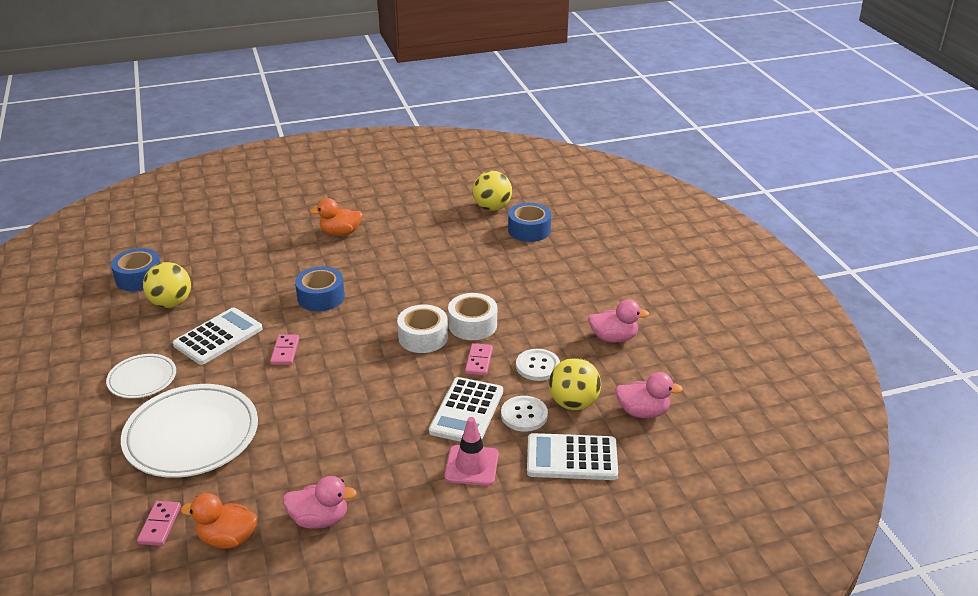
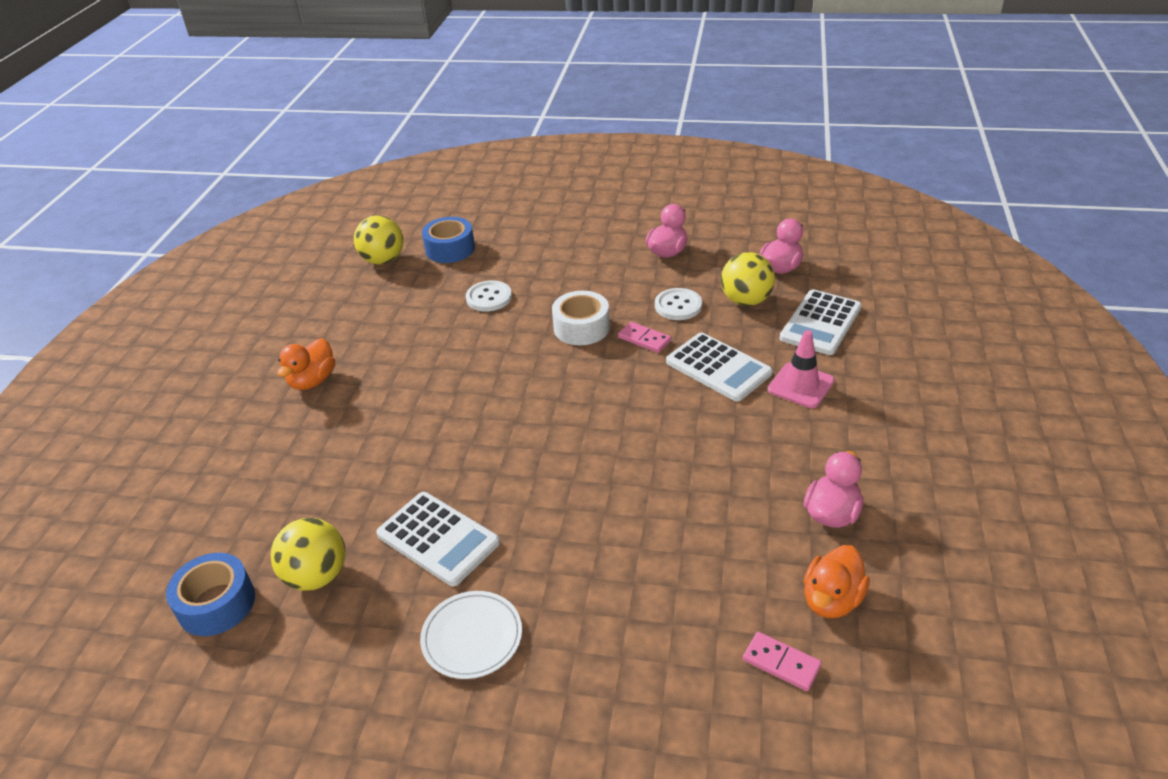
camera: 60 degrees left, 5 degrees up
white plate [121,384,258,478] -> none
white calculator [173,307,263,365] -> white calculator turned 150 degrees clockwise [376,492,500,586]
pink domino [270,334,299,365] -> none
blue tape [295,266,345,311] -> none
white tape [397,305,448,353] -> none
white button [501,396,548,432] -> white button moved to [466,281,512,312]

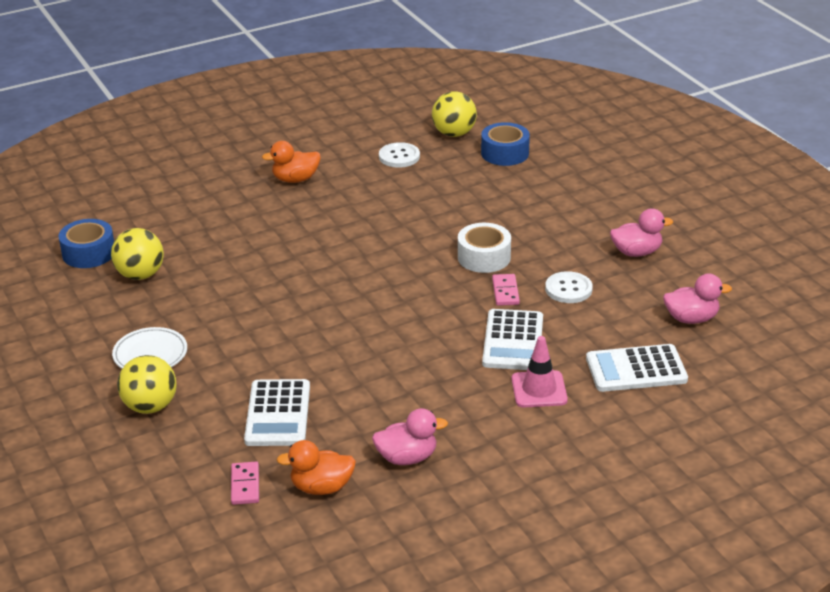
camera: 50 degrees right, 5 degrees down
white calculator [376,492,500,586] -> white calculator moved to [244,379,310,446]
white button [466,281,512,312] -> white button moved to [379,142,420,168]
yellow ball [721,252,775,306] -> yellow ball moved to [117,355,177,414]

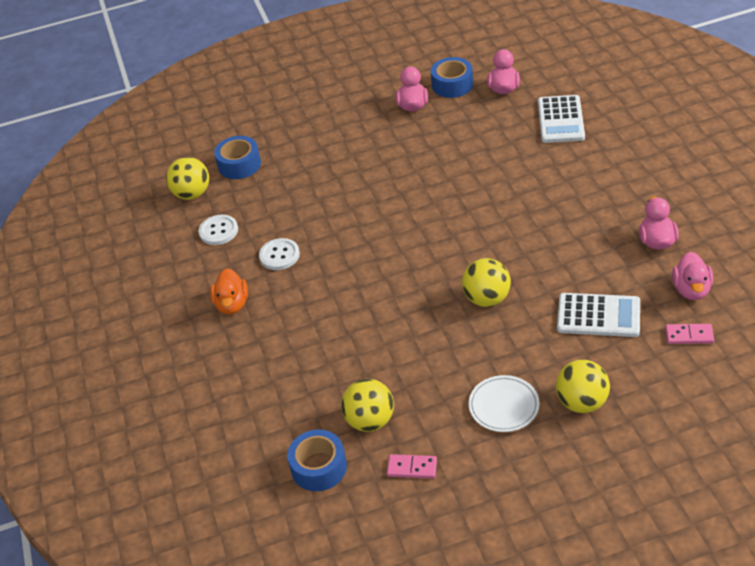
camera: 75 degrees left, 10 degrees up
orange duck [276,440,356,495] -> pink duck [672,252,713,300]
white tape [458,223,511,273] -> none
white calculator [482,309,543,370] -> none
pink domino [492,274,520,306] -> pink domino moved to [387,454,437,479]
pink traffic cone [511,336,568,408] -> none
white button [545,271,593,303] -> white button moved to [259,238,300,270]
none -> blue tape [431,57,473,98]
none -> yellow ball [462,258,511,307]

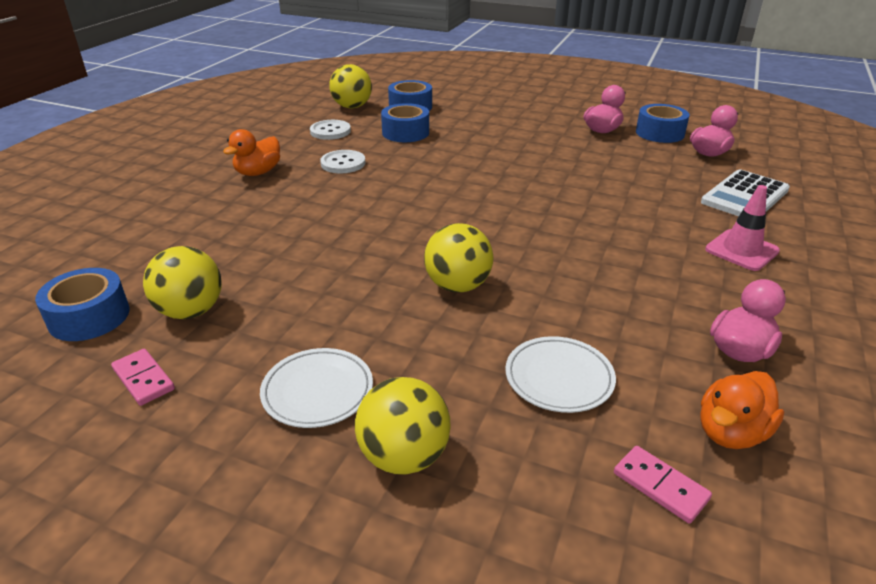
camera: 35 degrees right, 10 degrees down
white calculator [557,293,640,337] -> white plate [505,336,616,413]
pink duck [672,252,713,300] -> orange duck [700,371,784,449]
none -> blue tape [381,103,429,142]
none -> pink traffic cone [705,185,780,271]

